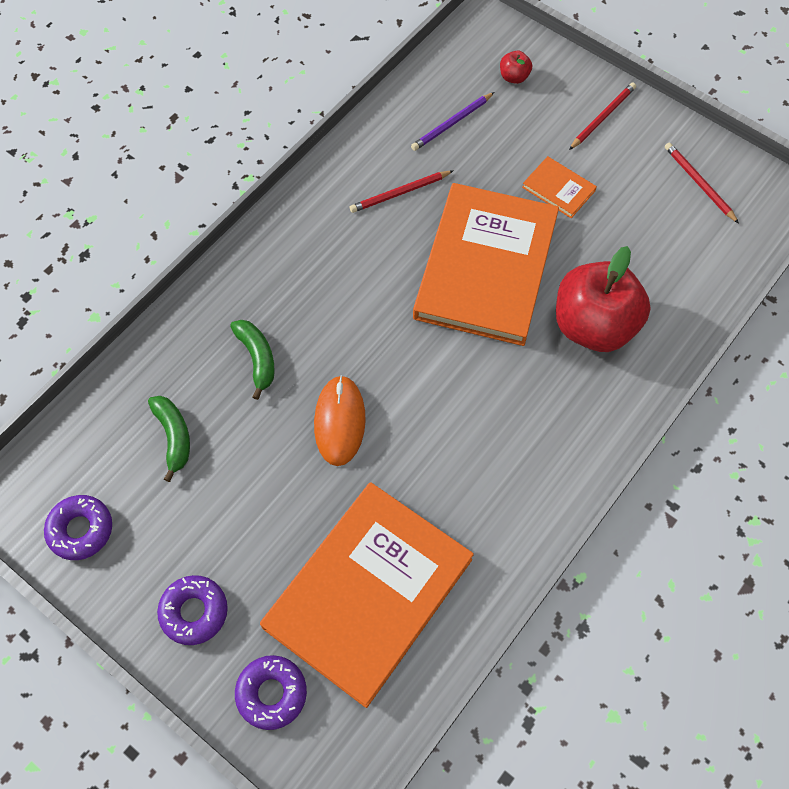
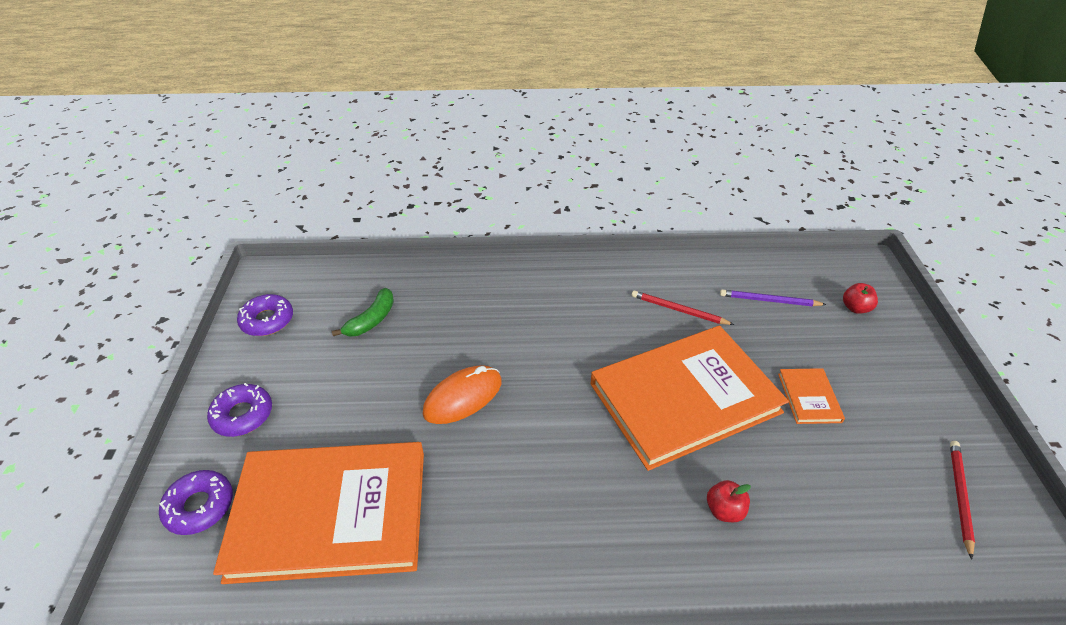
camera: 50 degrees right, 20 degrees down
green banana [230,320,275,400] -> none
red apple [556,246,650,352] -> red apple [707,480,751,522], size x0.41
red pencil [569,83,636,150] -> none

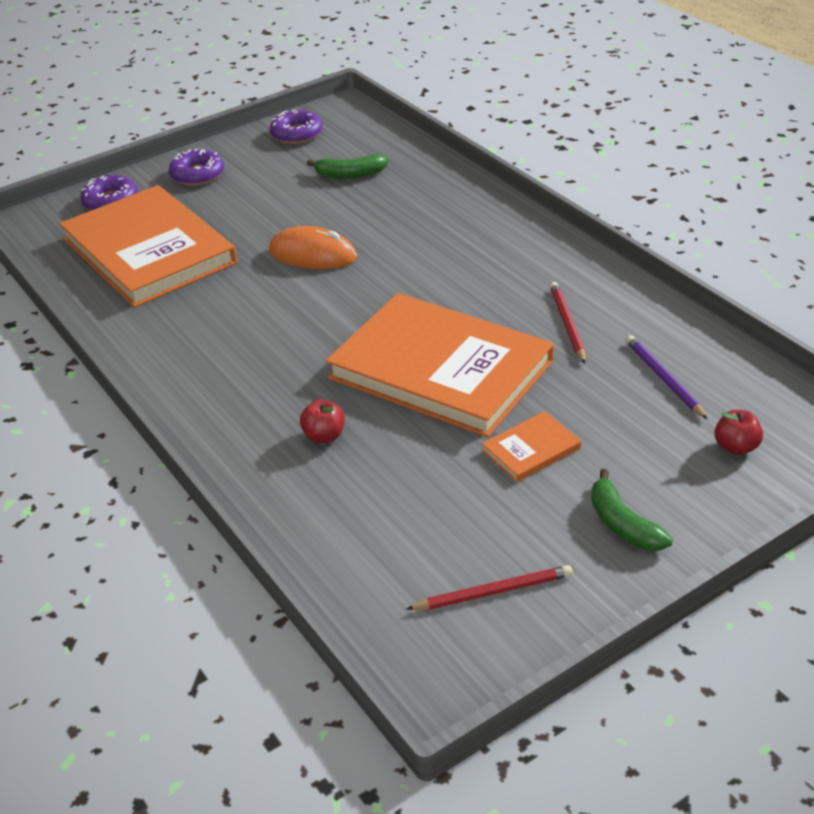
camera: 60 degrees right, 5 degrees down
none -> green banana [591,469,673,551]

